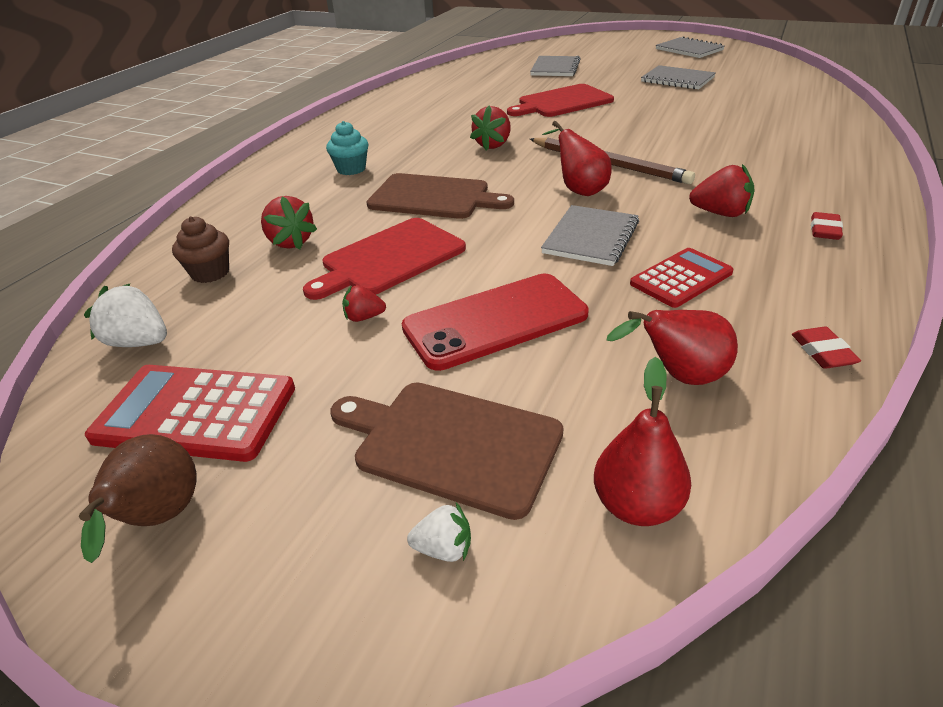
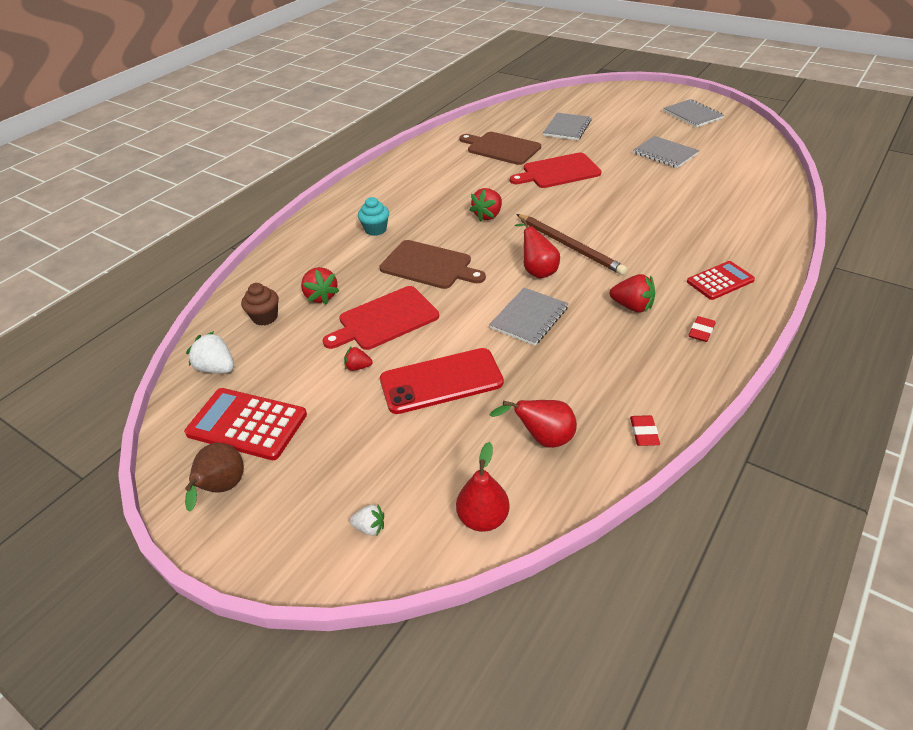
camera: 10 degrees right, 5 degrees up
brown cutting board [330,382,564,520] -> brown cutting board moved to [460,132,541,165]
red calculator [630,248,734,308] -> red calculator moved to [687,261,755,300]

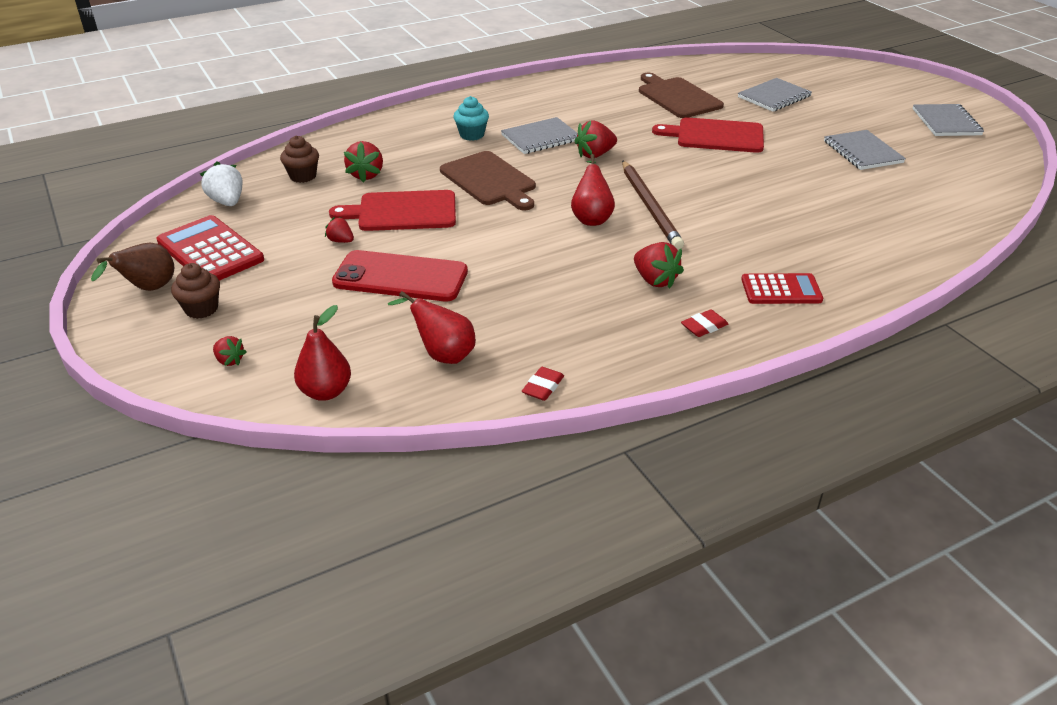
camera: 25 degrees right, 5 degrees down
white strawberry [350,505,384,535] -> red strawberry [213,336,246,366]
grey notebook [489,288,569,346] -> grey notebook moved to [501,117,578,154]
none -> brown cupcake [171,263,220,319]

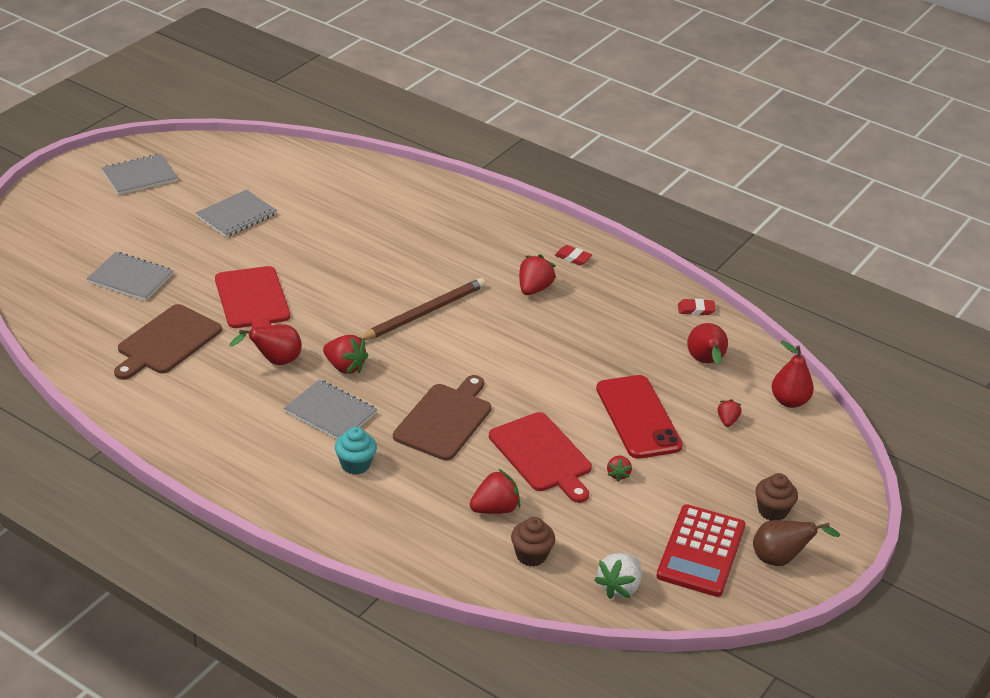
camera: 120 degrees left, 0 degrees up
red strawberry [213,336,246,366] -> red strawberry moved to [718,399,741,427]
red pear [571,154,615,226] -> red pear moved to [229,324,302,365]
red calculator [741,273,823,304] -> none

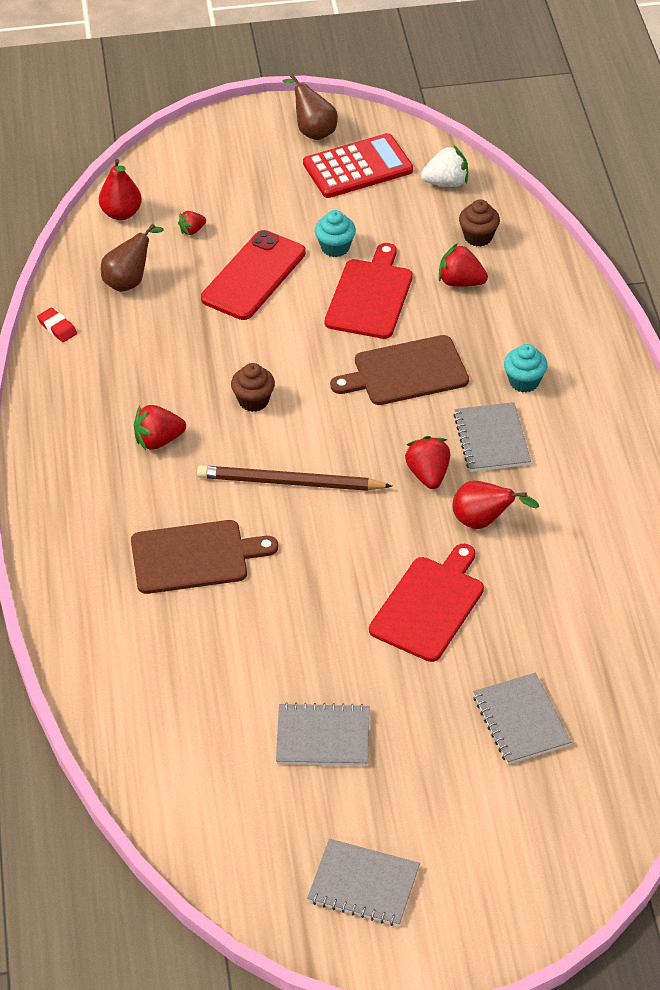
camera: 130 degrees left, 10 degrees up
brown cutting board [114,304,222,380] -> brown cutting board moved to [131,520,278,594]
red eraser [555,245,592,265] -> none
red strawberry [607,456,632,482] -> turquoise cupcake [315,210,356,257]
red pear [687,323,728,364] -> brown pear [101,224,164,292]
brown cupcake [755,473,798,521] -> brown cupcake moved to [231,363,275,412]

